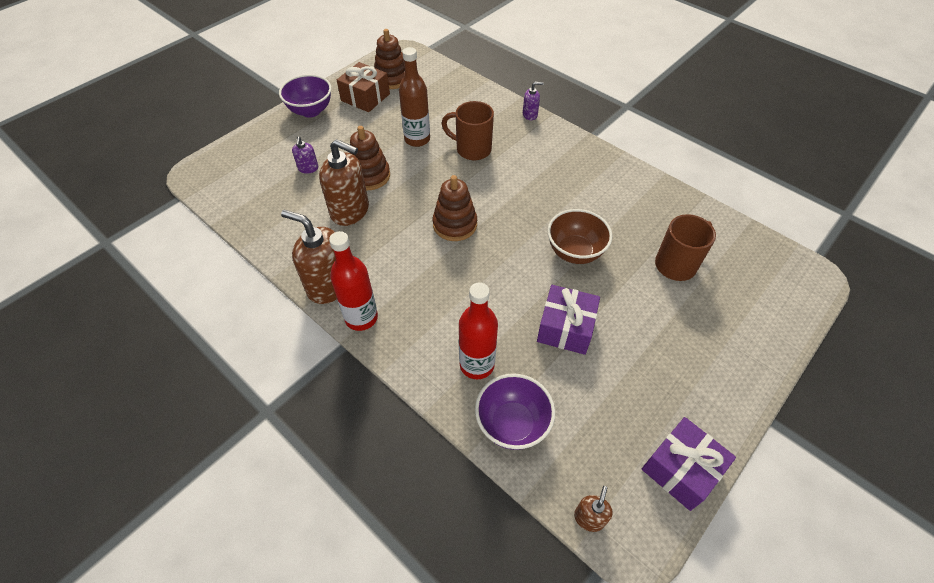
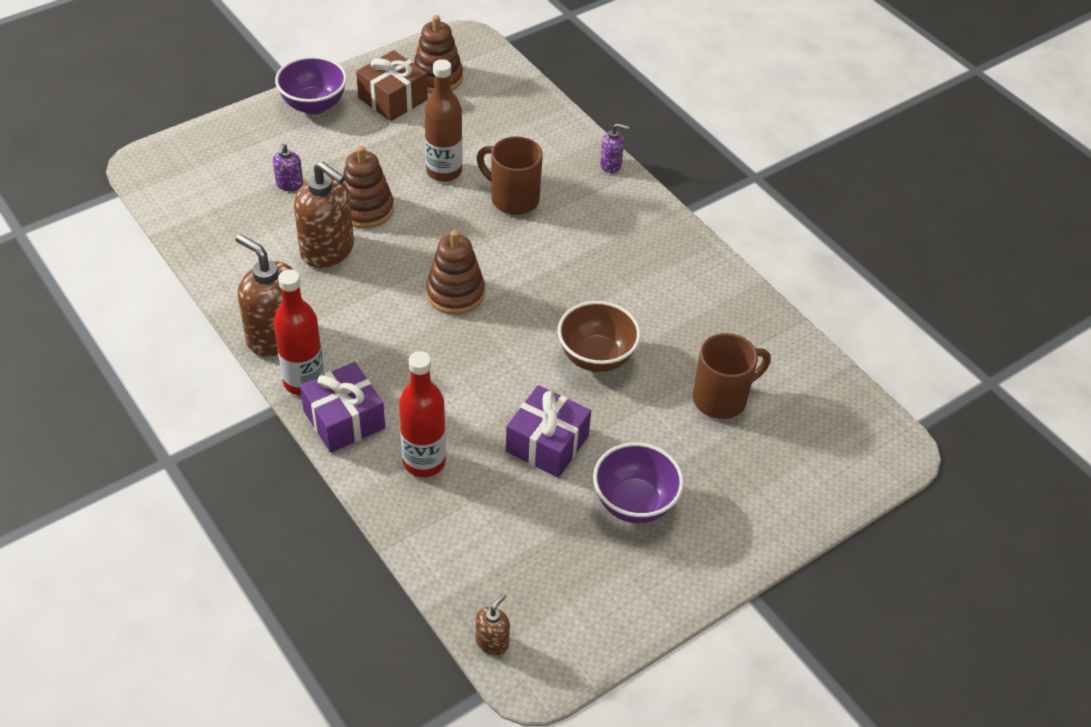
camera: 10 degrees right, 5 degrees down
purple bowl [475,374,555,450] -> purple bowl moved to [593,442,684,523]
purple gift [642,417,736,511] -> purple gift moved to [300,362,385,453]

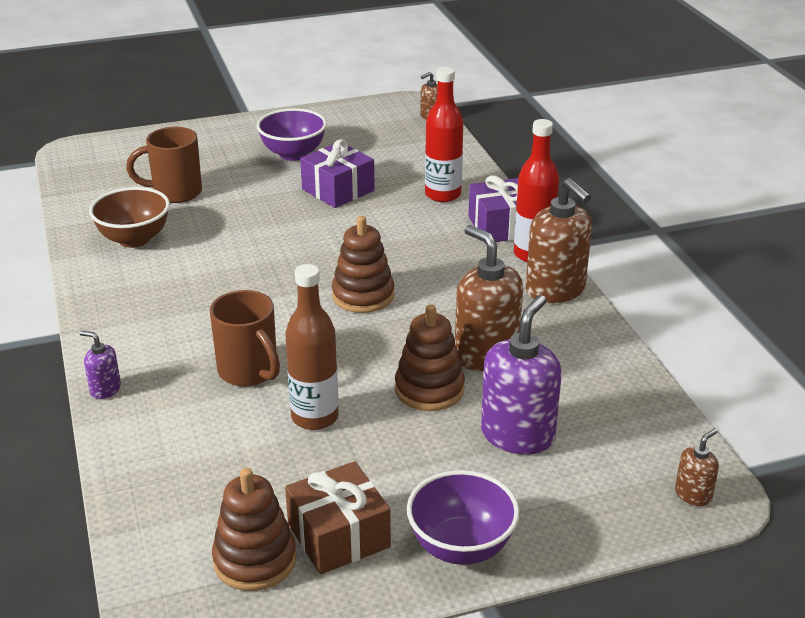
camera: 160 degrees left, 15 degrees down
purple soap dispenser [273,144,303,191] -> purple soap dispenser [481,295,562,455], size x2.07
brown bowl [558,301,641,372] -> brown bowl moved to [89,187,170,248]
none -> brown soap dispenser [675,428,719,506]

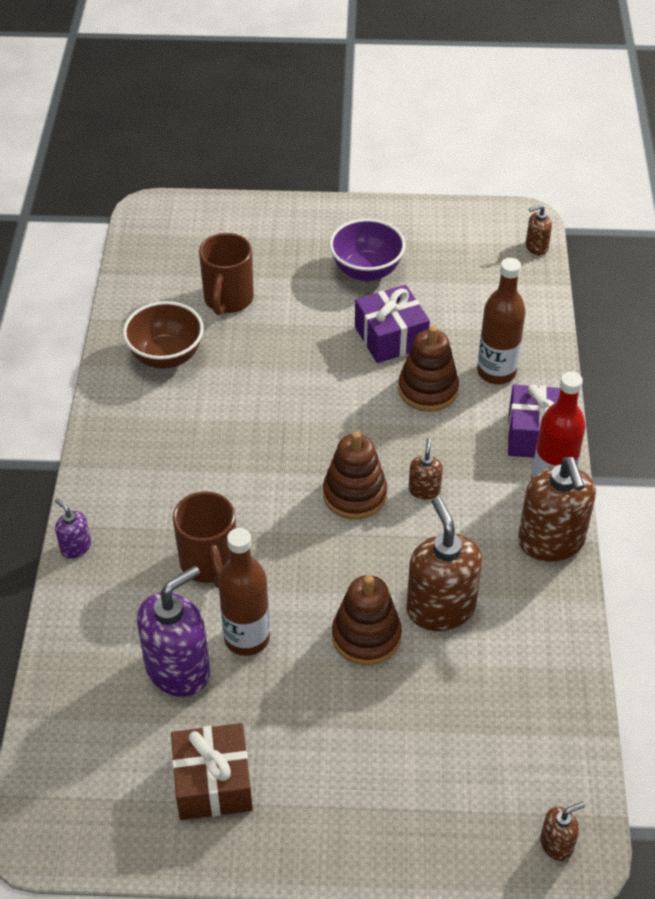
camera: 20 degrees right, 15 degrees up
brown mug [126,127,202,203] -> brown mug turned 90 degrees counterclockwise [199,233,254,315]
brown stacking toy [212,468,296,591] -> brown stacking toy moved to [398,325,459,412]
purple bowl [407,470,520,565] -> none
red bottle [425,67,463,202] -> brown bottle [477,258,526,384]
purple soap dispenser [481,295,562,455] -> purple soap dispenser moved to [137,566,210,697]
none -> brown soap dispenser [409,438,443,500]

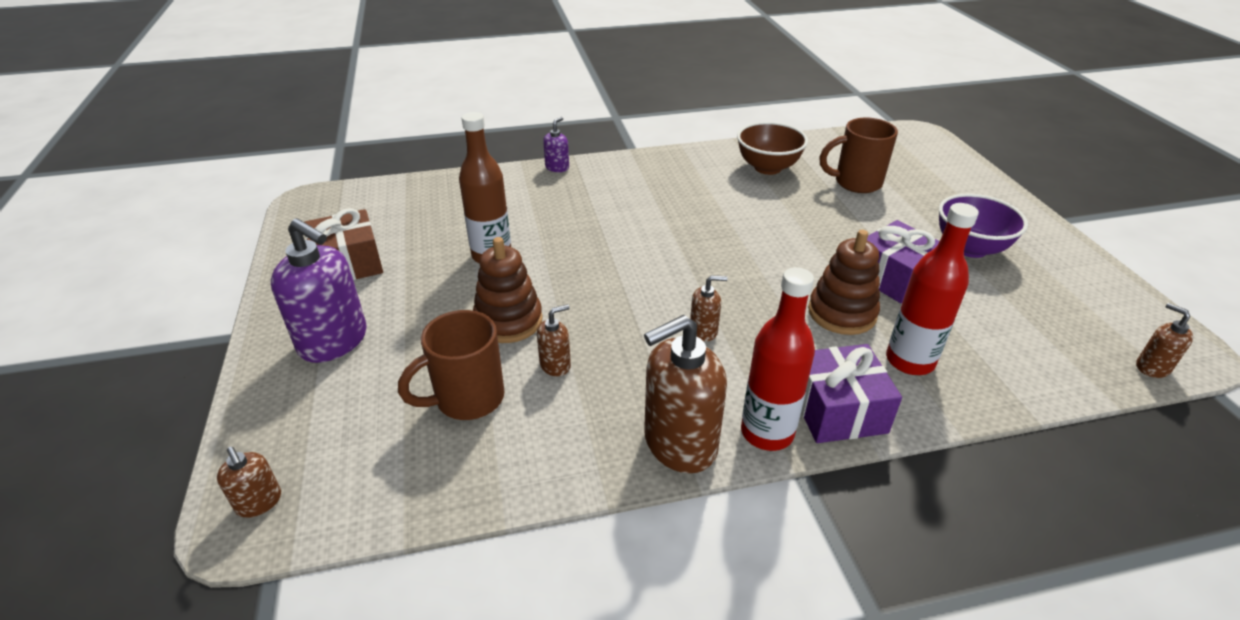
camera: 75 degrees right, 10 degrees down
purple soap dispenser [137,566,210,697] -> purple soap dispenser moved to [271,218,367,363]
brown mug [173,491,236,589] -> brown mug moved to [398,310,505,420]
brown stacking toy [323,431,387,520] -> none
brown soap dispenser [406,497,482,631] -> brown soap dispenser [537,304,571,376], size x0.48
brown bottle [477,258,526,384] -> red bottle [886,203,979,375]

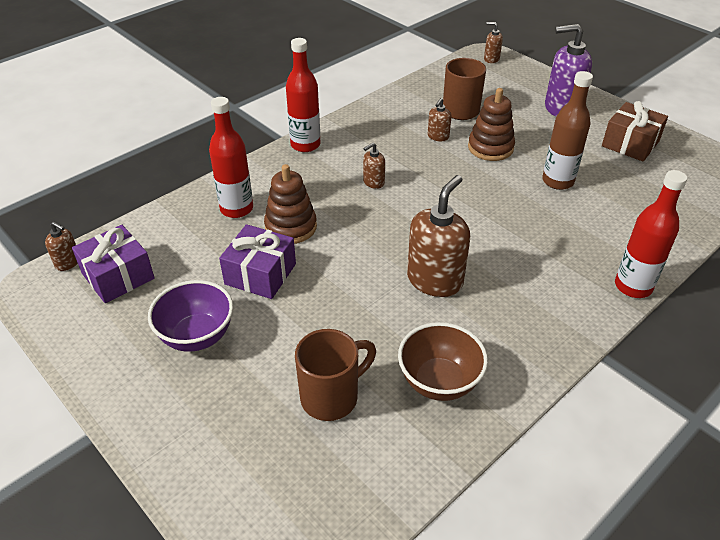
camera: 150 degrees right, 5 degrees up
purple soap dispenser [543,117,569,172] -> red bottle [615,170,687,298]
brown soap dispenser [644,315,727,473] -> brown soap dispenser moved to [407,175,470,297]
purple gift [801,344,902,443] -> purple gift moved to [72,225,155,303]

